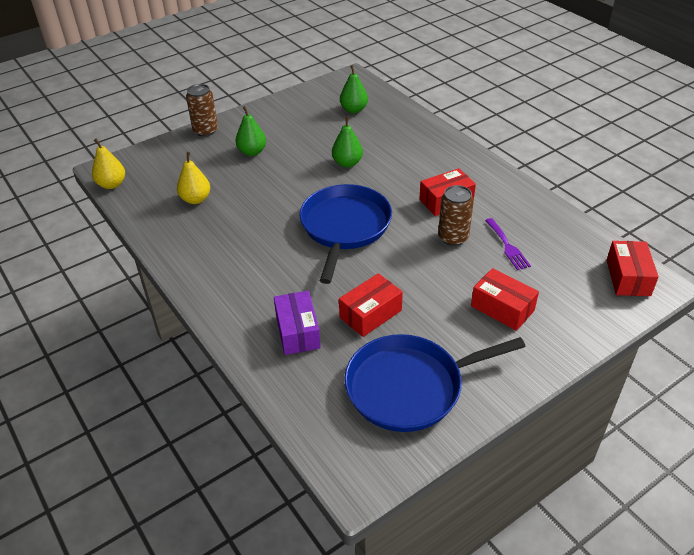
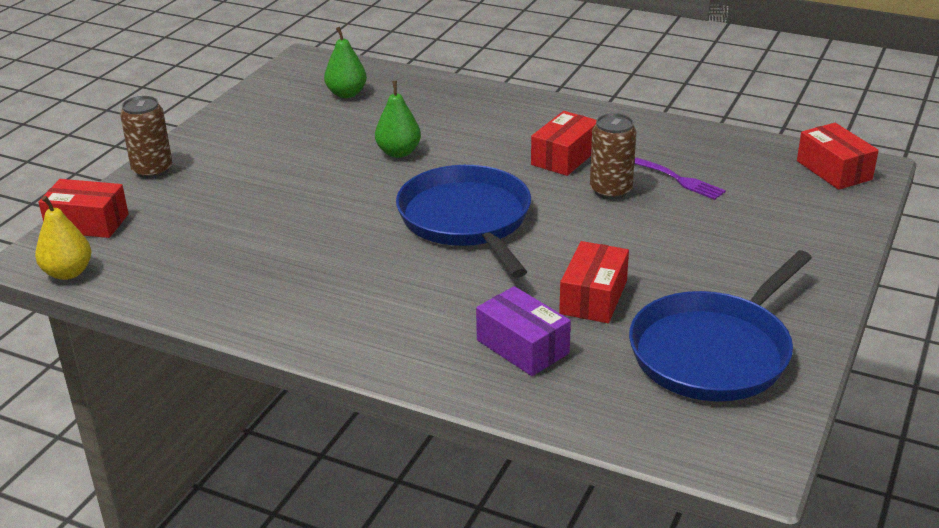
camera: 30 degrees left, 10 degrees down
yellow pear [177,152,210,204] -> none
green pear [235,106,266,156] -> none
red box [471,268,539,331] -> red box moved to [38,179,129,238]

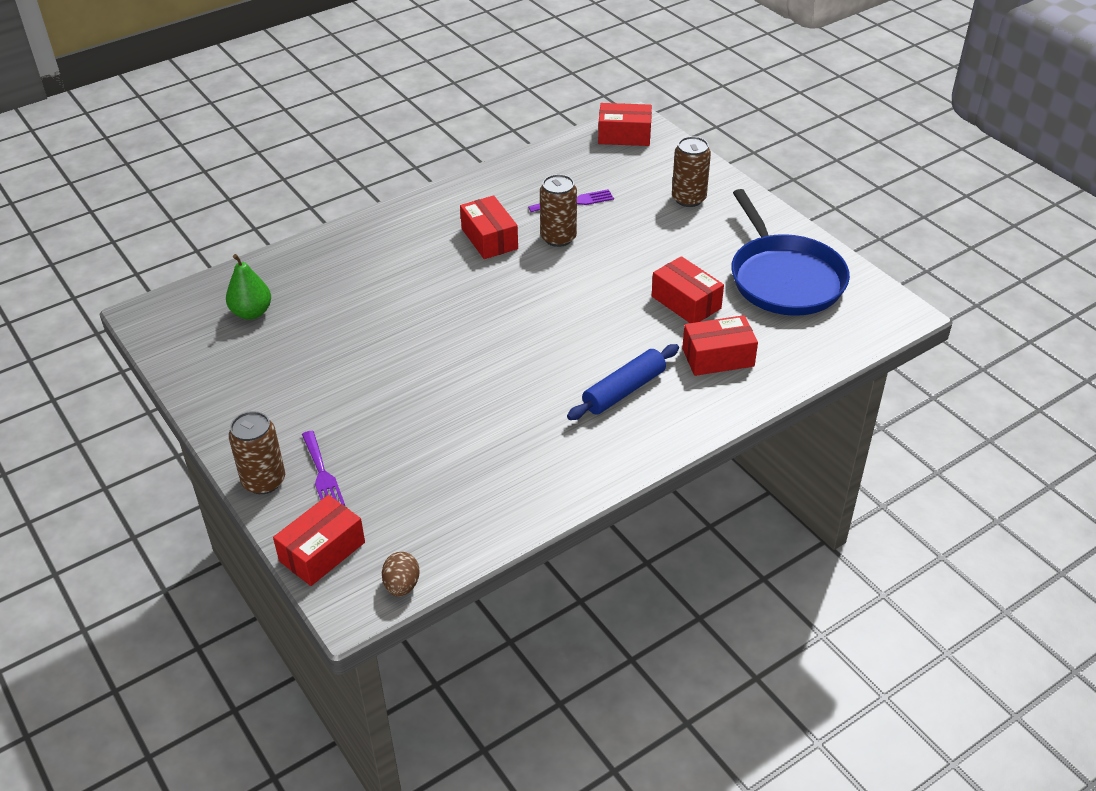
camera: 60 degrees left, 10 degrees up
yellow pear [35,196,92,280] -> brown egg [382,552,420,597]
green pear [375,81,421,158] -> none
blue pan [396,165,531,278] -> none
purple box [476,286,571,376] -> red box [682,315,758,376]
none -> purple fork [302,431,345,506]
none -> blue rolling pin [567,344,679,420]
none -> brown can [672,136,711,207]

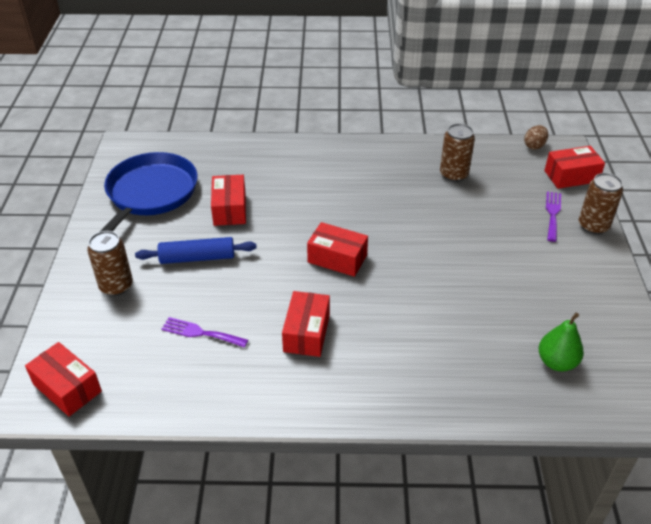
camera: 145 degrees left, 0 degrees up
brown can [540,174,577,247] -> brown can moved to [440,123,475,182]
blue rolling pin [567,344,679,420] -> blue rolling pin moved to [135,237,257,264]
red box [682,315,758,376] -> red box moved to [307,222,368,277]

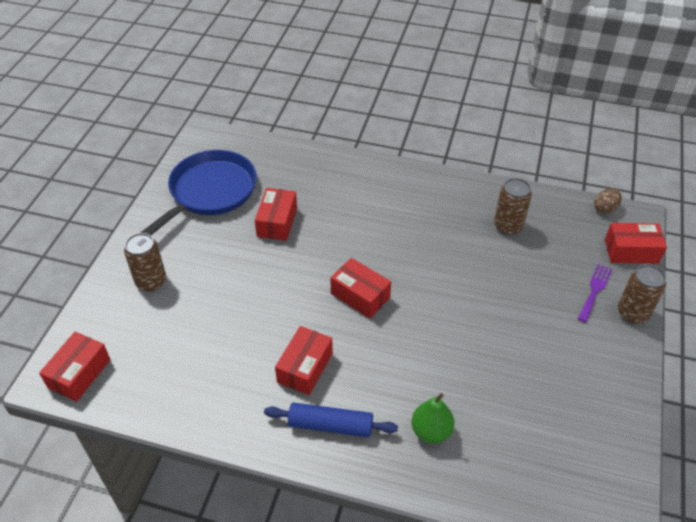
camera: 15 degrees right, 5 degrees up
red box [25,342,102,417] -> red box turned 60 degrees clockwise [39,332,110,402]
blue rolling pin [135,237,257,264] -> blue rolling pin moved to [264,402,398,437]
purple fork [161,317,248,348] -> none
green pear [539,313,584,371] -> green pear moved to [411,393,455,444]

